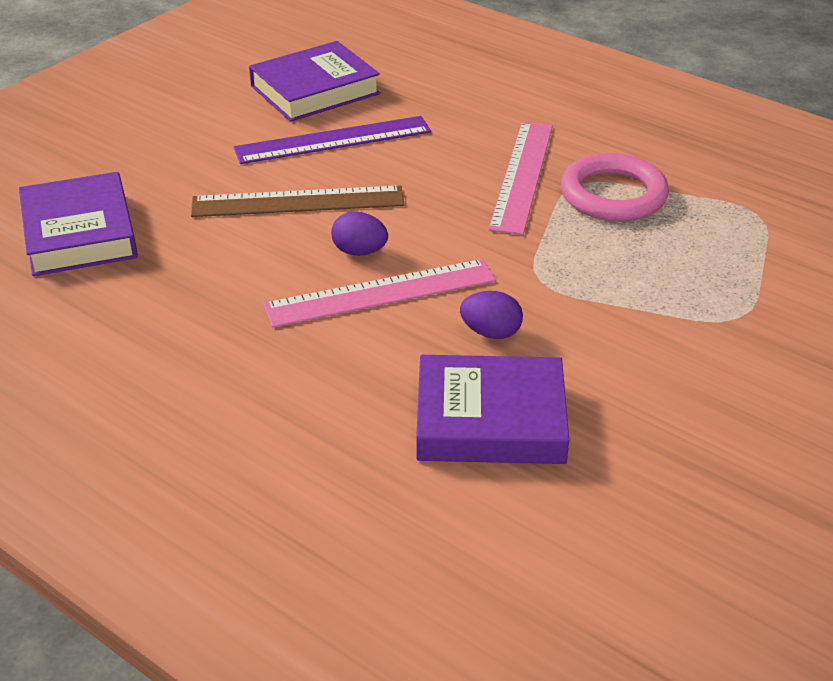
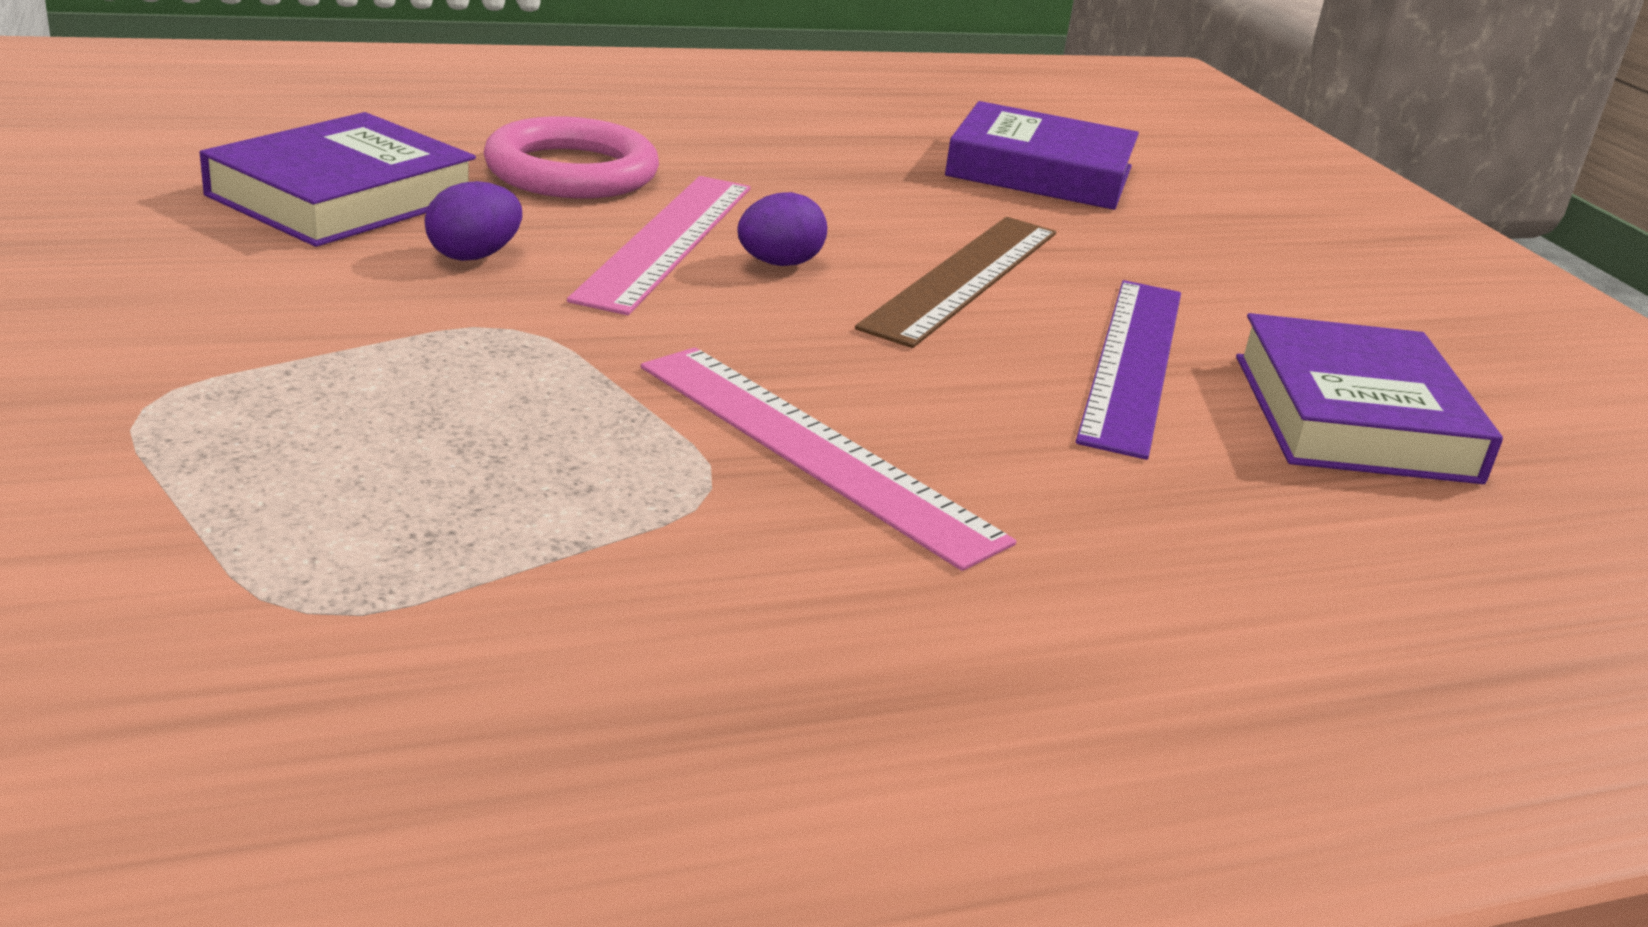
camera: 120 degrees right, 10 degrees down
pink ring [561,153,669,221] -> pink ring moved to [484,116,659,199]

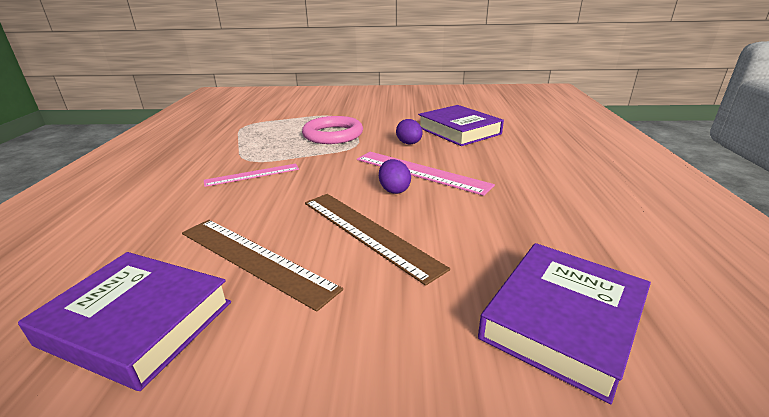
camera: 115 degrees right, 0 degrees up
pink ring [484,116,659,199] -> pink ring moved to [302,116,363,144]
pink ruler [641,347,1016,571] -> pink ruler [204,164,299,187], size x0.63
purple ruler [1076,280,1181,460] -> brown ruler [182,220,343,312]

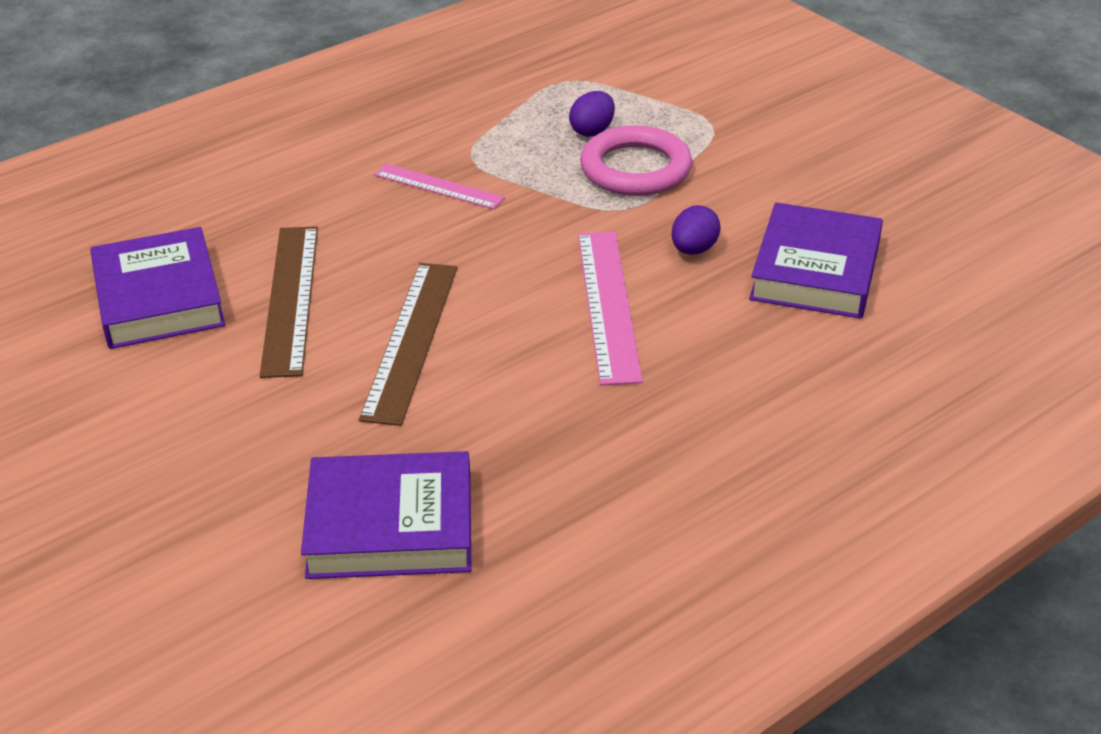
camera: 50 degrees right, 10 degrees up
purple egg [379,159,411,194] -> purple egg moved to [569,91,615,137]

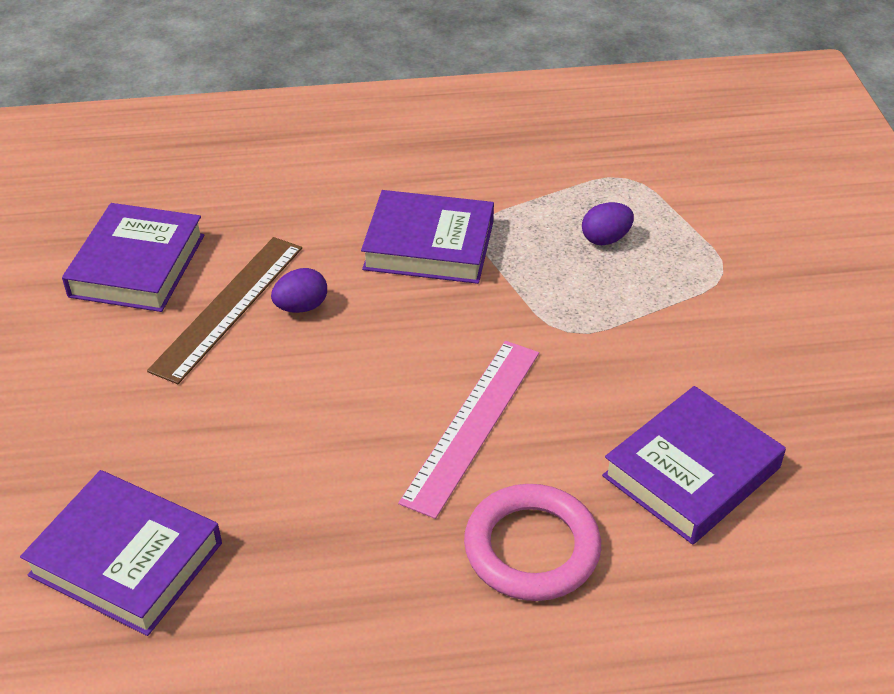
camera: 30 degrees right, 5 degrees up
brown ruler [359,263,457,426] -> none
pink ruler [374,164,505,209] -> purple book [361,190,494,284]
pink ring [580,125,692,196] -> pink ring moved to [464,484,601,601]
purple egg [672,205,721,255] -> purple egg moved to [271,268,327,313]

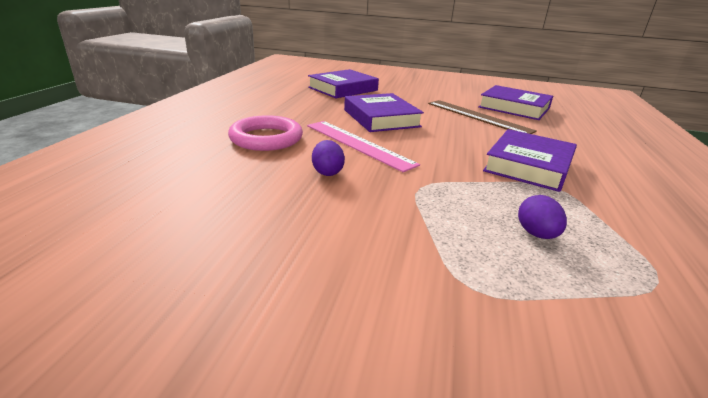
camera: 110 degrees right, 15 degrees down
purple egg [271,268,327,313] -> purple egg moved to [312,140,345,176]
purple book [602,386,786,545] -> purple book moved to [344,93,424,132]

